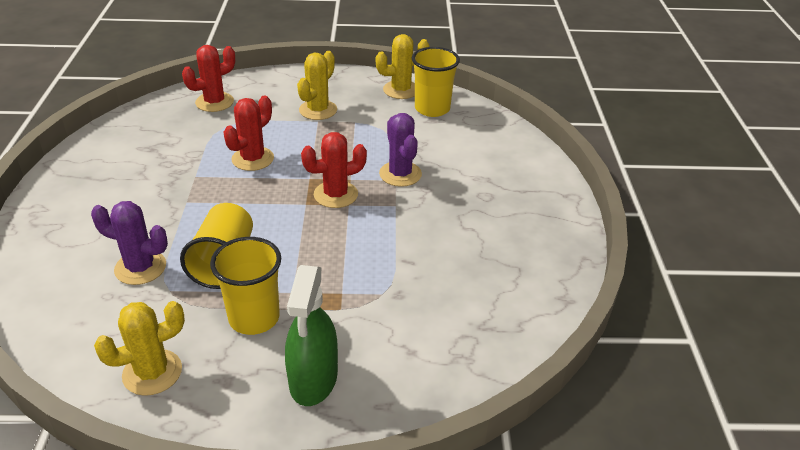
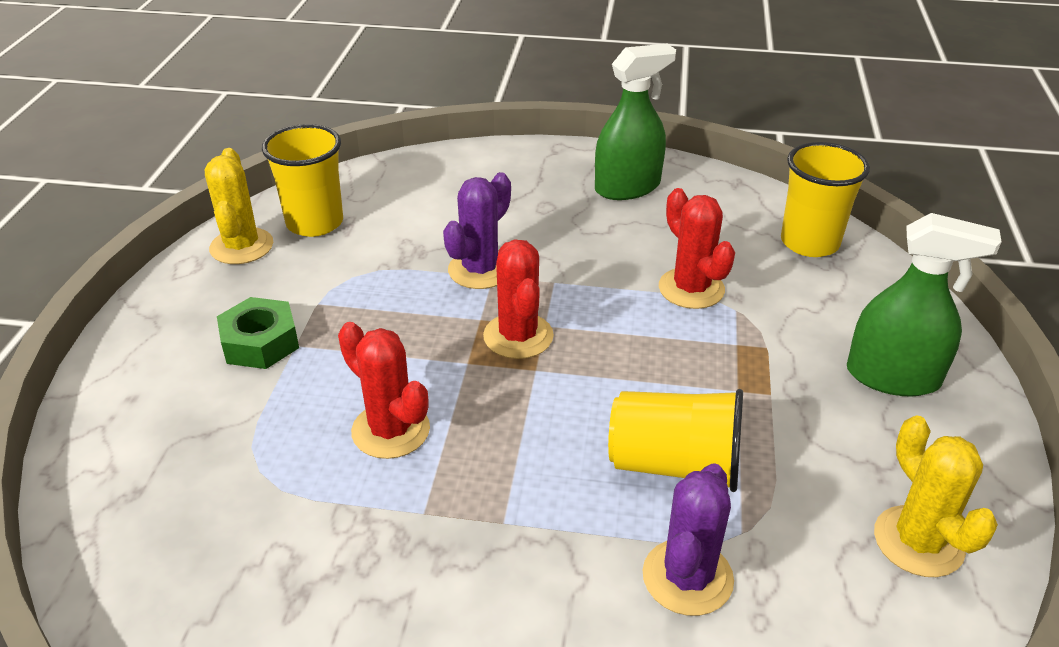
camera: 80 degrees left, 0 degrees up
red cactus [182,45,235,112] -> red cactus moved to [659,188,735,309]
yellow cup [210,237,281,335] -> yellow cup moved to [781,142,870,257]
yellow cactus [297,51,337,120] -> green nut [217,297,299,369]
purple cactus [379,113,422,187] -> purple cactus turned 45 degrees counterclockwise [443,172,511,289]
none -> green spray bottle [595,44,676,200]

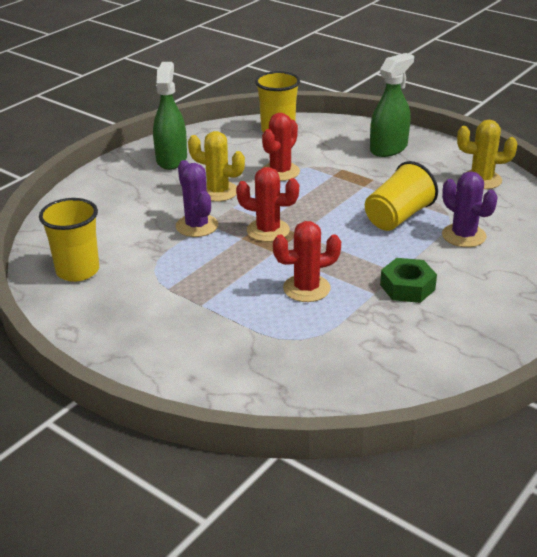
camera: 60 degrees left, 5 degrees down
yellow cactus [205,148,273,264] -> yellow cactus moved to [188,131,245,202]
green nut [217,297,299,369] -> green nut moved to [380,258,437,303]
red cactus [659,188,735,309] -> red cactus turned 60 degrees counterclockwise [262,113,300,181]

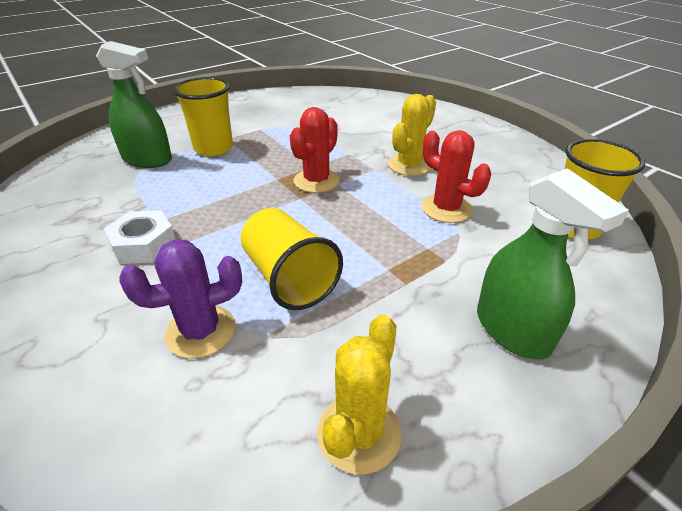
camera: 105 degrees right, 5 degrees up
yellow cup [39,198,99,282] -> yellow cup moved to [173,77,233,156]
green spray bottle [153,62,187,170] -> green spray bottle moved to [96,41,172,168]
purple cactus [176,160,218,237] -> none
red cactus [273,221,341,302] -> none
green nut [380,258,437,303] -> white nut [104,210,176,264]

